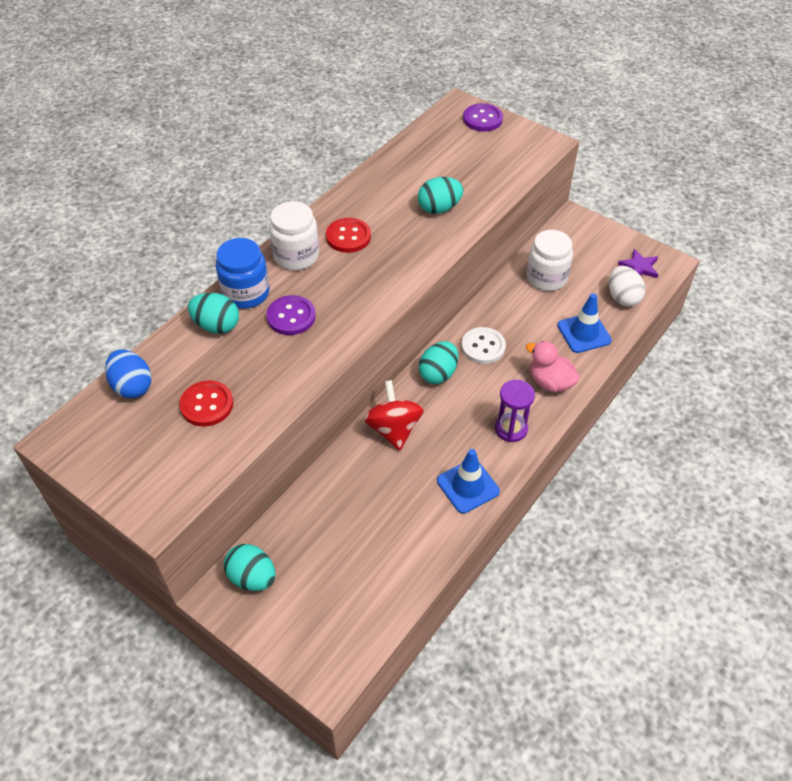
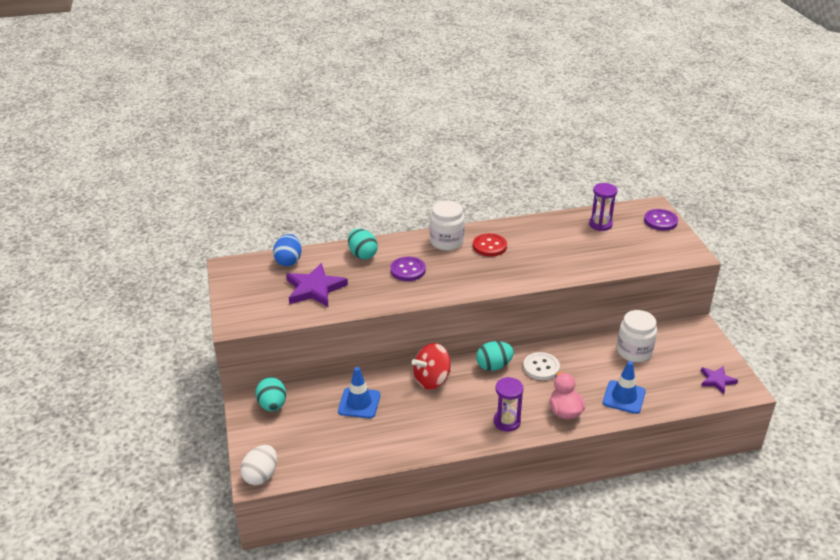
camera: 40 degrees right, 15 degrees down
red button [179,380,233,426] -> purple star [286,263,348,307]
blue jar [216,238,269,309] -> none
red spinning top [364,380,424,451] -> red spinning top turned 150 degrees counterclockwise [412,343,451,390]
turquoise egg [418,177,463,214] -> none
blue traffic cone [437,449,500,514] -> blue traffic cone moved to [338,367,380,418]
white egg [609,266,645,307] -> white egg moved to [240,445,277,485]
none -> purple hourglass [589,183,617,231]

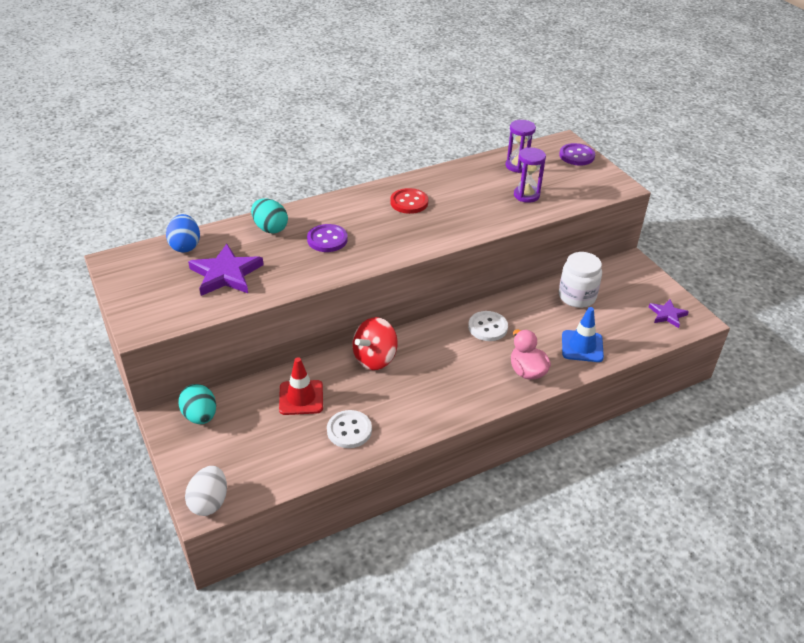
camera: 15 degrees left, 5 degrees up
blue traffic cone [338,367,380,418] -> red traffic cone [279,357,323,415]
white jar [430,201,465,251] -> none
turquoise egg [476,341,514,371] -> none
purple hourglass [494,377,524,431] -> purple hourglass moved to [514,148,546,203]
none -> white button [327,410,372,448]

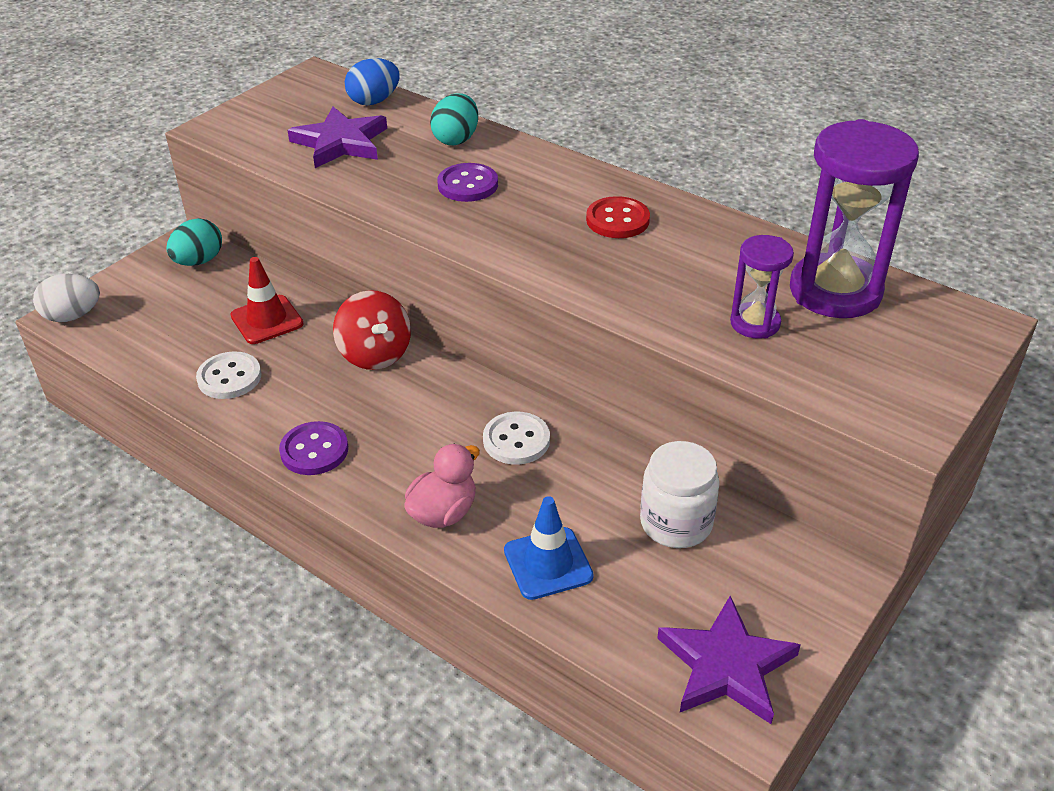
camera: 65 degrees right, 0 degrees up
red spinning top [353,317,398,370] -> red spinning top turned 135 degrees counterclockwise [333,290,411,370]
purple hourglass [506,120,536,173] -> purple hourglass [790,119,919,318], size x1.90
purple button [559,143,595,165] -> purple button moved to [279,421,348,475]
purple star [649,299,689,328] -> purple star [657,596,801,724], size x1.73

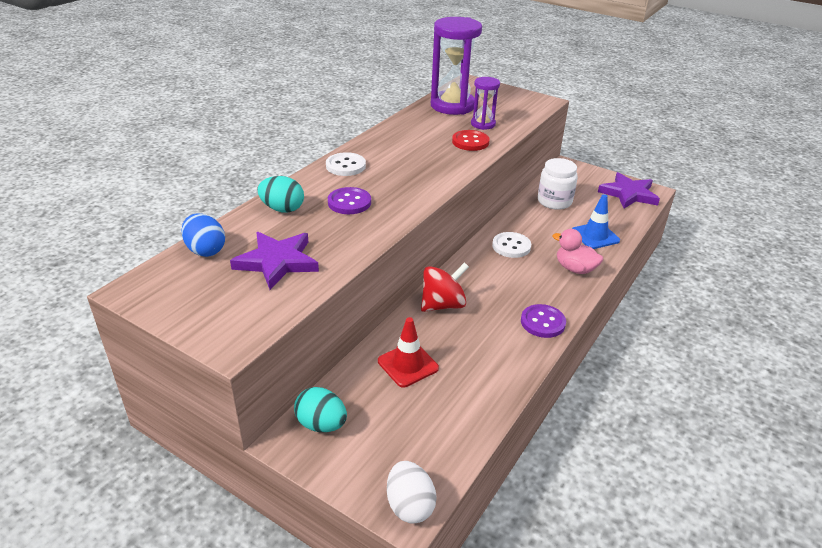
camera: 95 degrees left, 5 degrees down
white button [196,351,261,399] -> white button moved to [326,152,366,176]
red button [586,196,650,238] -> red button moved to [452,130,490,151]

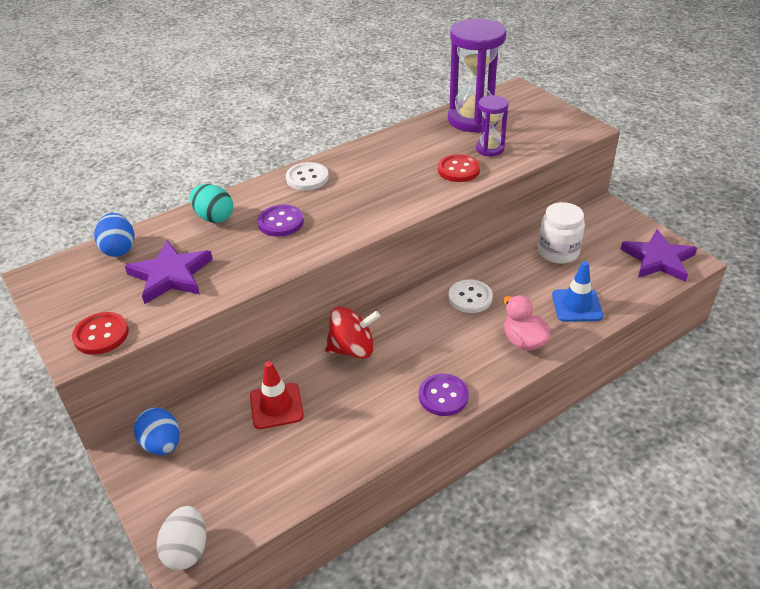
camera: 25 degrees right, 5 degrees up
turquoise egg [294,387,347,432] -> blue egg [134,407,180,455]
none -> red button [72,312,129,355]

